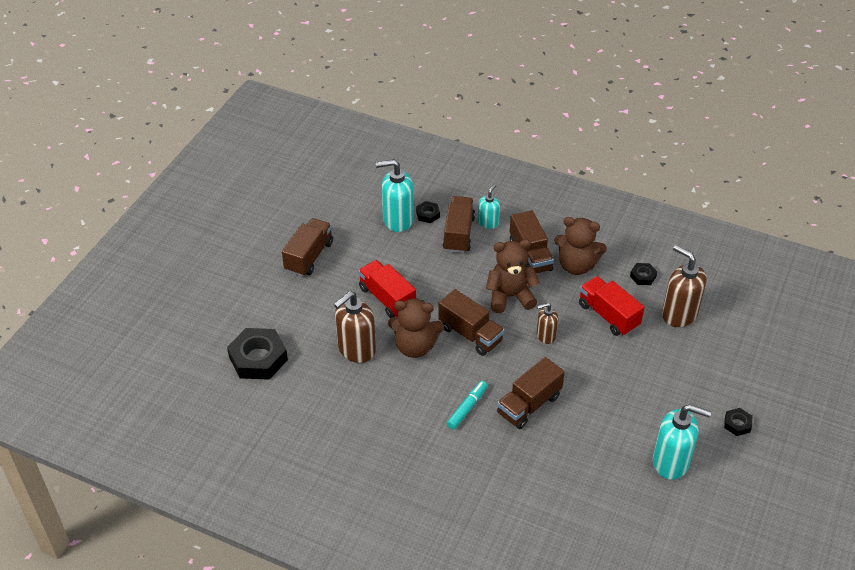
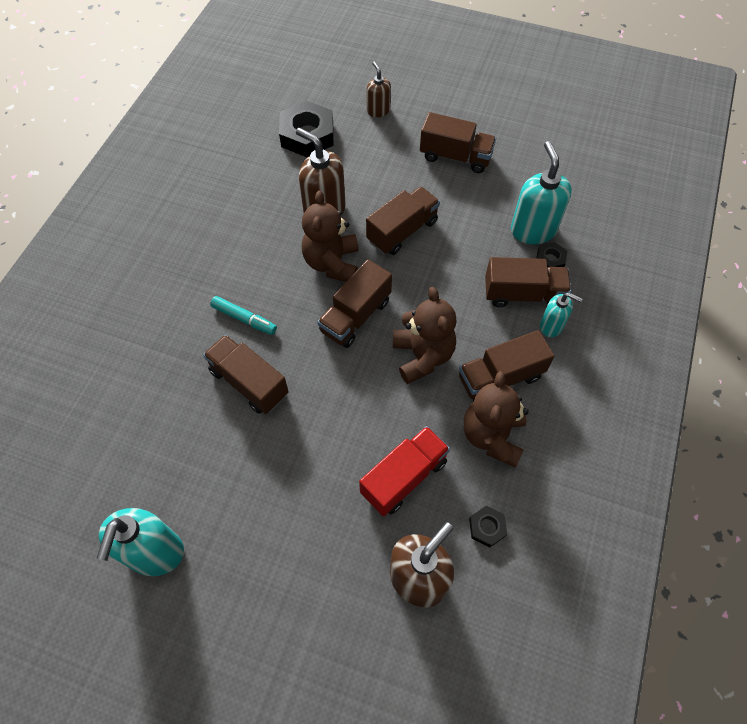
camera: 85 degrees right, 15 degrees up
red truck [358,260,416,318] -> brown truck [366,186,440,255]
brown soap dispenser [536,303,558,344] -> brown soap dispenser moved to [367,62,391,117]
black nut [724,408,752,436] -> none

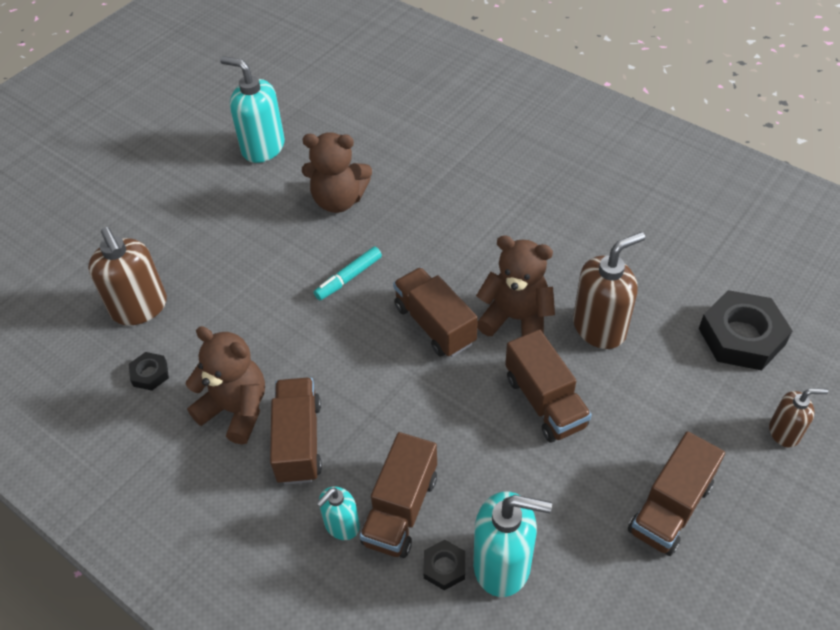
camera: 110 degrees right, 10 degrees down
brown truck [203,335,289,414] -> none
turquoise marker [210,296,277,335] -> turquoise marker moved to [314,247,382,300]
red truck [359,426,450,516] -> none
brown teddy bear [393,287,457,384] -> brown teddy bear moved to [302,132,372,213]

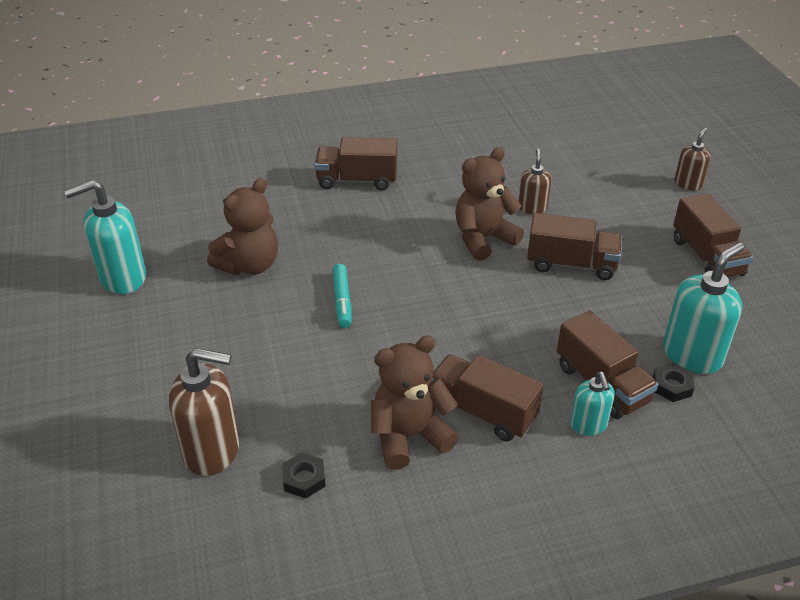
camera: 55 degrees left, 10 degrees down
brown truck [393,267,478,357] -> brown truck moved to [314,137,397,191]
brown soap dispenser [573,232,645,349] -> brown soap dispenser [518,149,552,214], size x0.57
black nut [699,290,792,370] -> none

